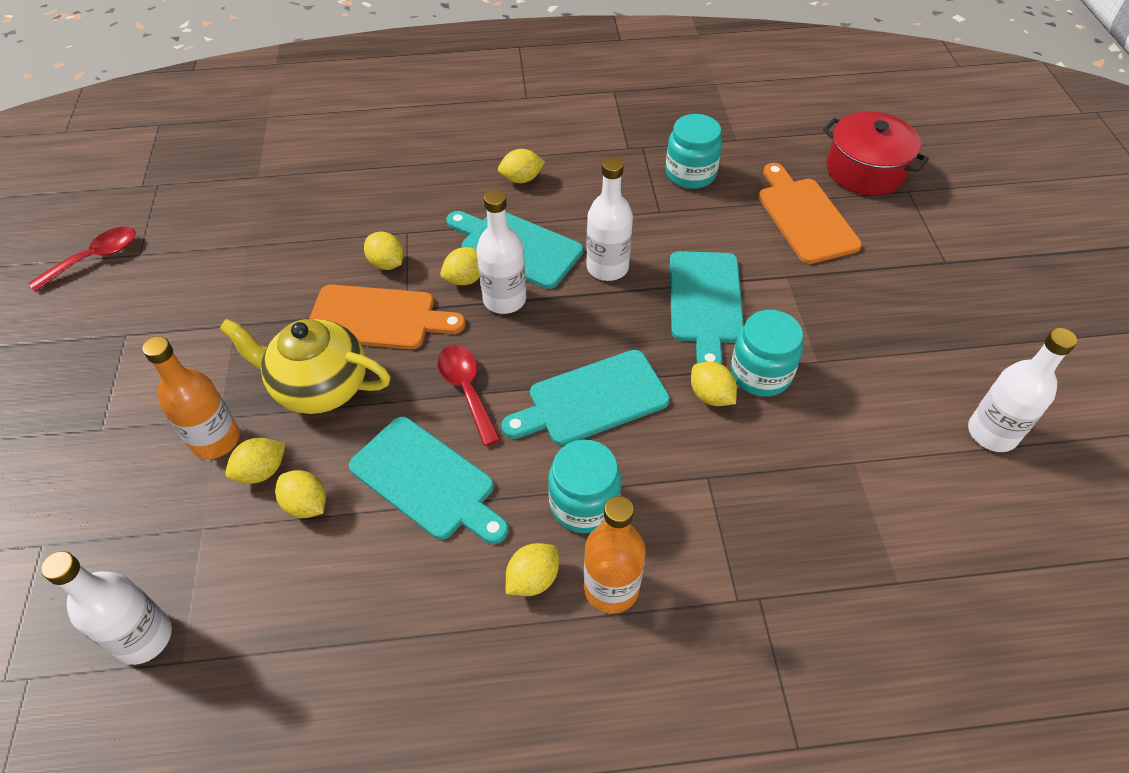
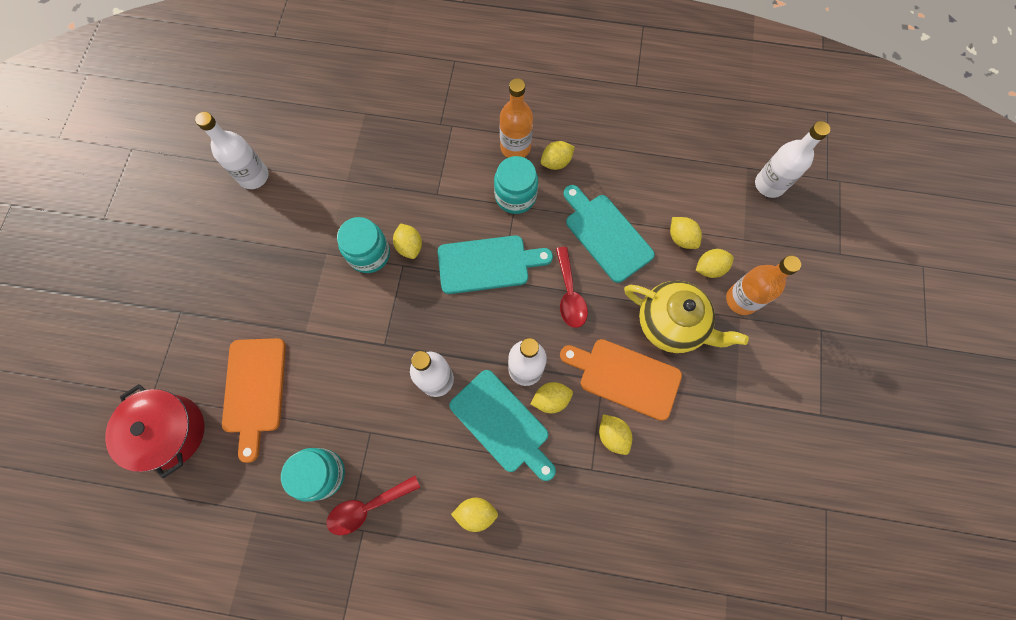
camera: 165 degrees left, 20 degrees up
red spoon [28,227,136,292] -> red spoon moved to [326,476,420,535]
turquoise cutting board [670,251,744,364] -> none

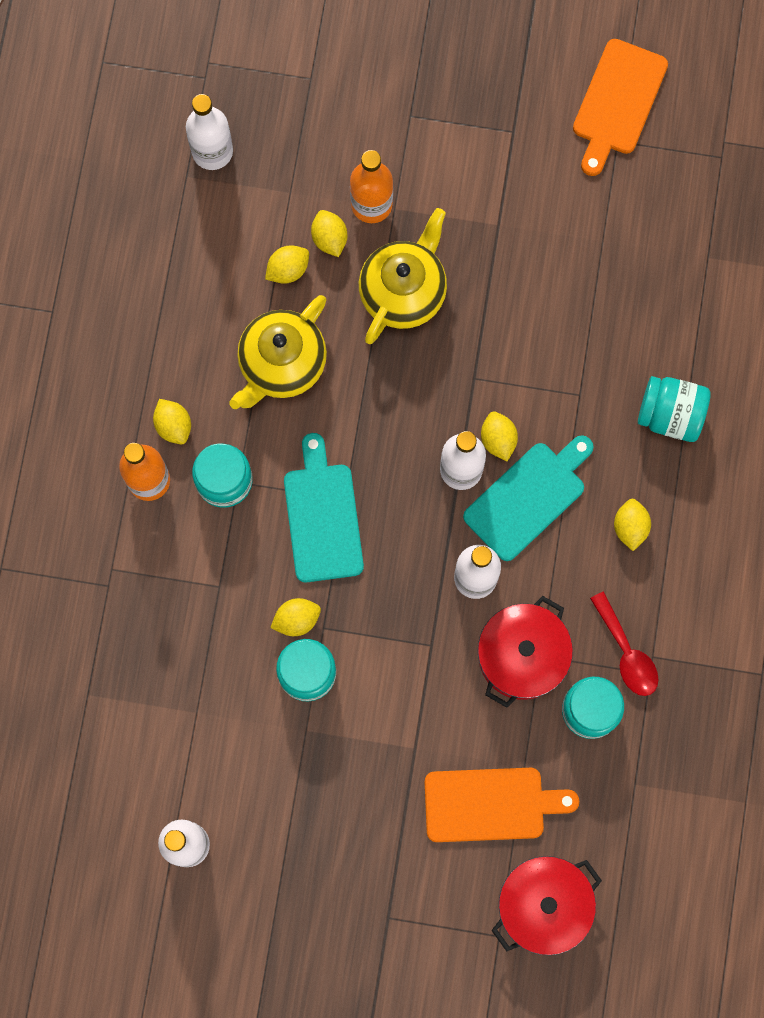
camera: 90 degrees left, 5 degrees up
red spoon [556,247,588,328] -> none
orange cutting board [560,339,682,421] -> orange cutting board moved to [573,39,668,176]
turquoise cutting board [563,185,655,283] -> yellow teapot [229,295,327,409]
yellow lemon [599,414,632,455] -> none
none -> red pot [478,596,573,708]
none -> turquoise jar [638,376,711,442]

